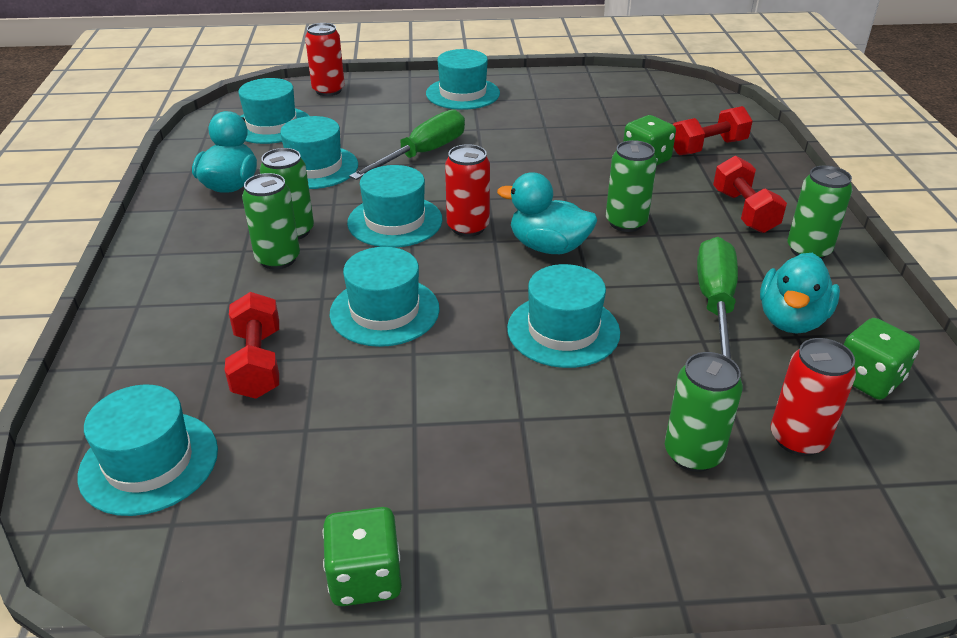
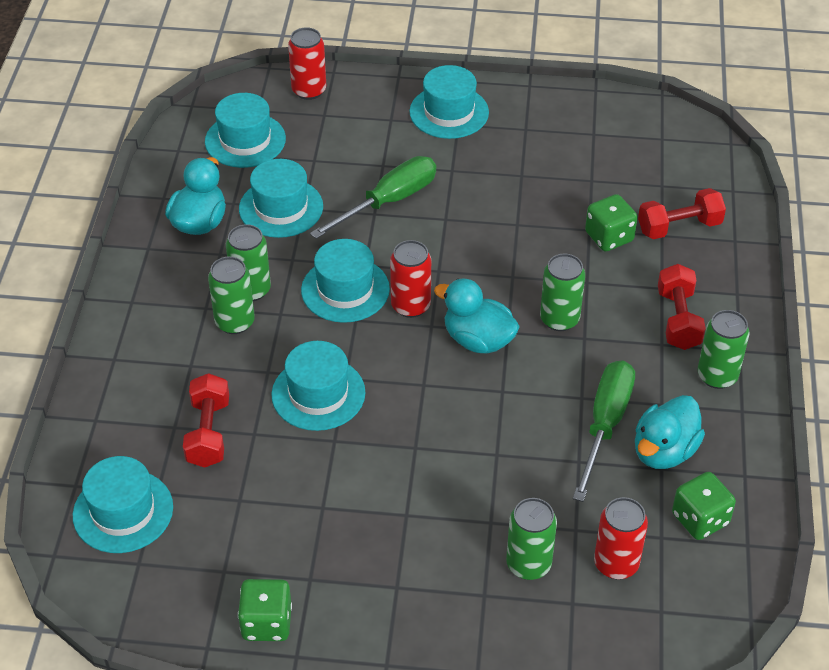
camera: 10 degrees right, 10 degrees up
turquoise hat [507,264,620,368] -> none

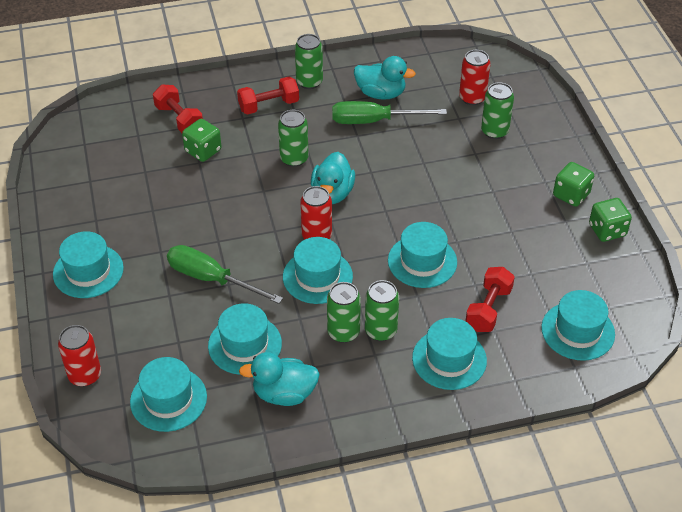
camera: 110 degrees left, 0 degrees up
red dumbbell [183,373,229,468] -> red dumbbell turned 45 degrees counterclockwise [465,267,515,332]
green dice [672,472,736,540] -> green dice moved to [553,162,594,207]
none -> turquoise hat [412,318,487,390]

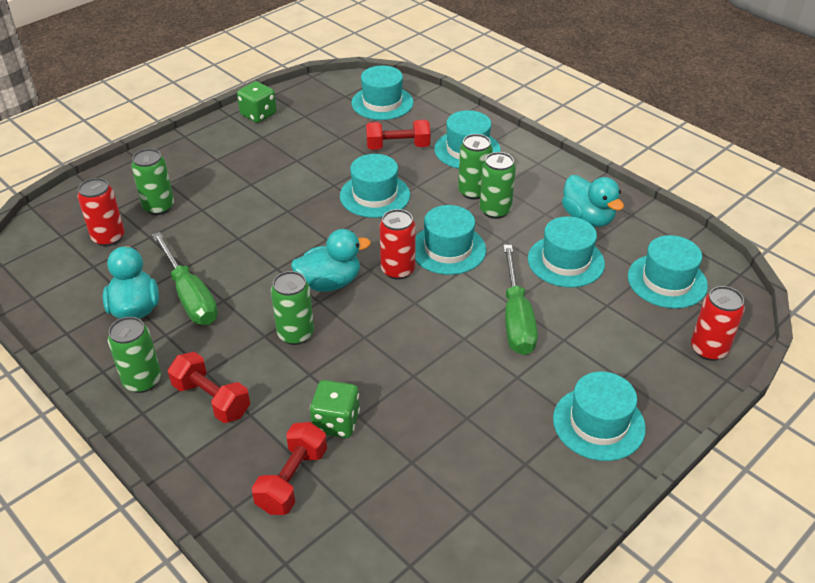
camera: 120 degrees left, 5 degrees down
green dice [553,162,594,207] -> none

